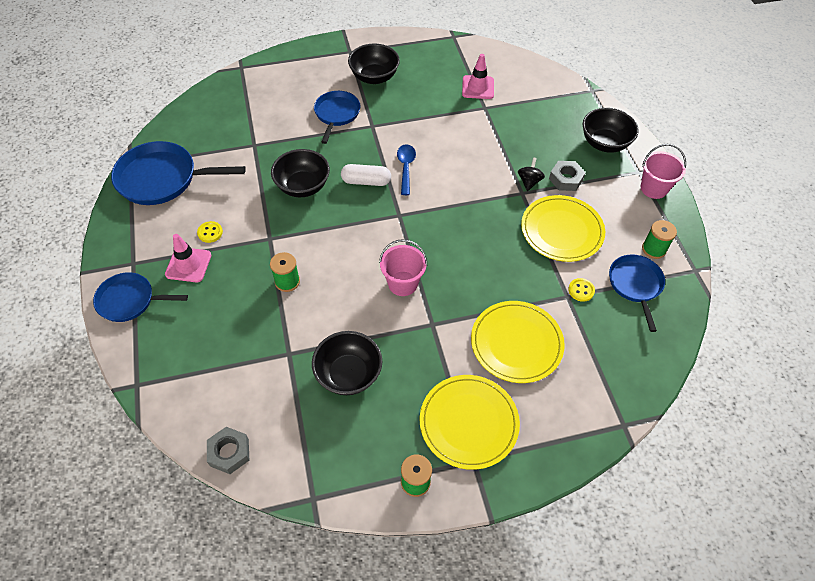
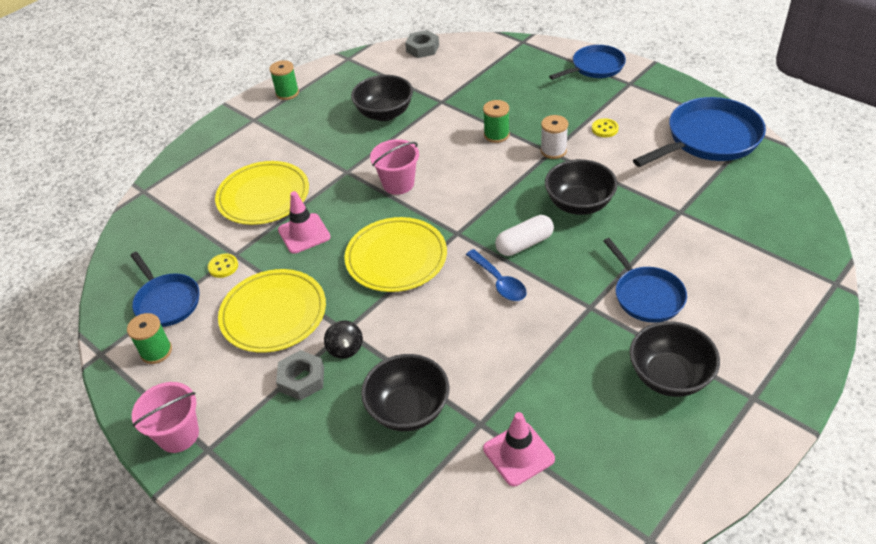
camera: 150 degrees right, 10 degrees down
pink traffic cone [165,234,211,282] -> pink traffic cone moved to [278,191,330,254]
yellow plate [420,375,520,470] -> yellow plate moved to [344,217,447,292]
black bowl [583,108,639,153] -> black bowl moved to [361,354,450,431]
none -> white spool [540,115,568,159]

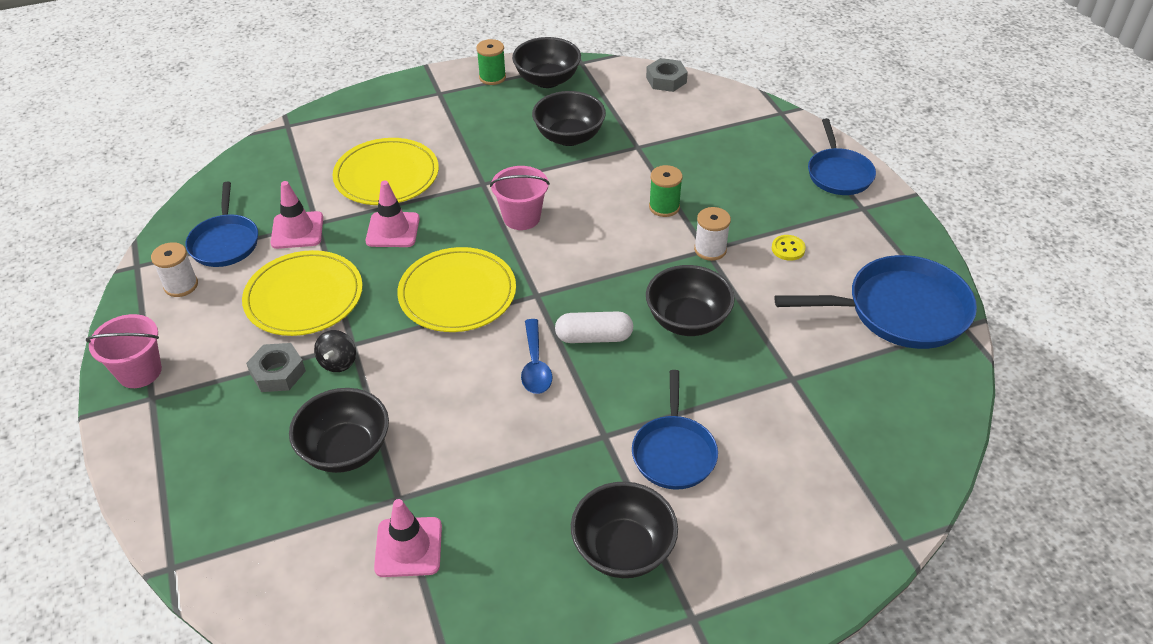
camera: 25 degrees right, 0 degrees up
green spool [127,313,172,364] -> white spool [151,242,198,297]
yellow button [208,253,238,278] -> pink traffic cone [271,181,323,249]
blue pan [549,45,626,80] -> blue pan turned 90 degrees clockwise [808,118,876,195]
none -> black bowl [512,37,581,88]

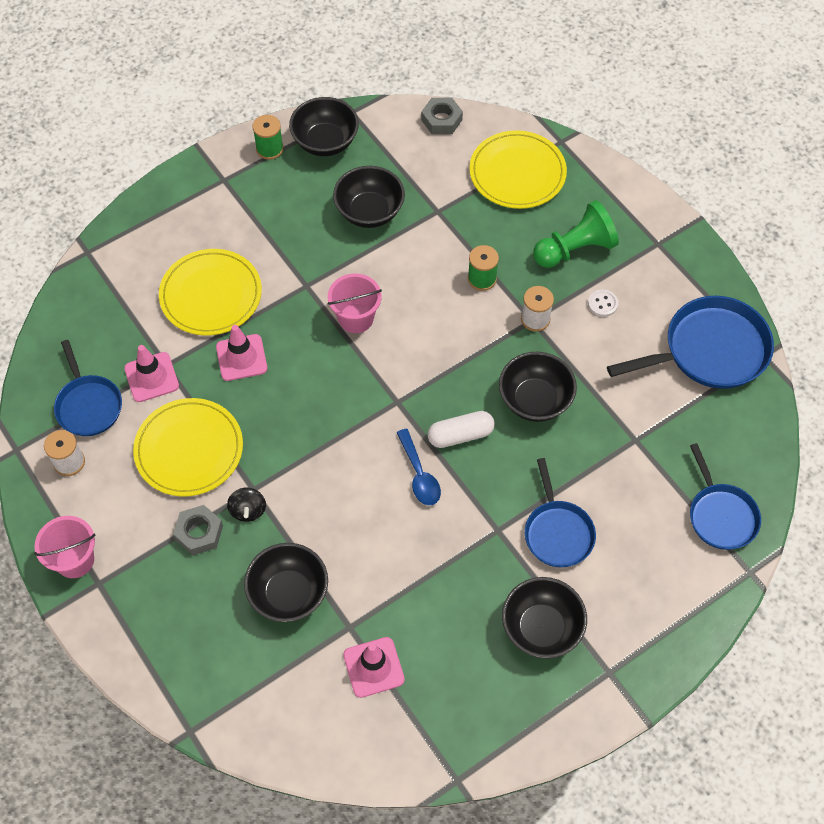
camera: 15 degrees left, 15 degrees up
yellow plate [397,247,516,332] -> yellow plate moved to [469,130,567,209]
yellow button [772,235,806,261] -> white button [588,289,618,317]
blue pan [808,118,876,195] -> blue pan moved to [690,443,761,550]
none -> green pawn [533,200,619,268]

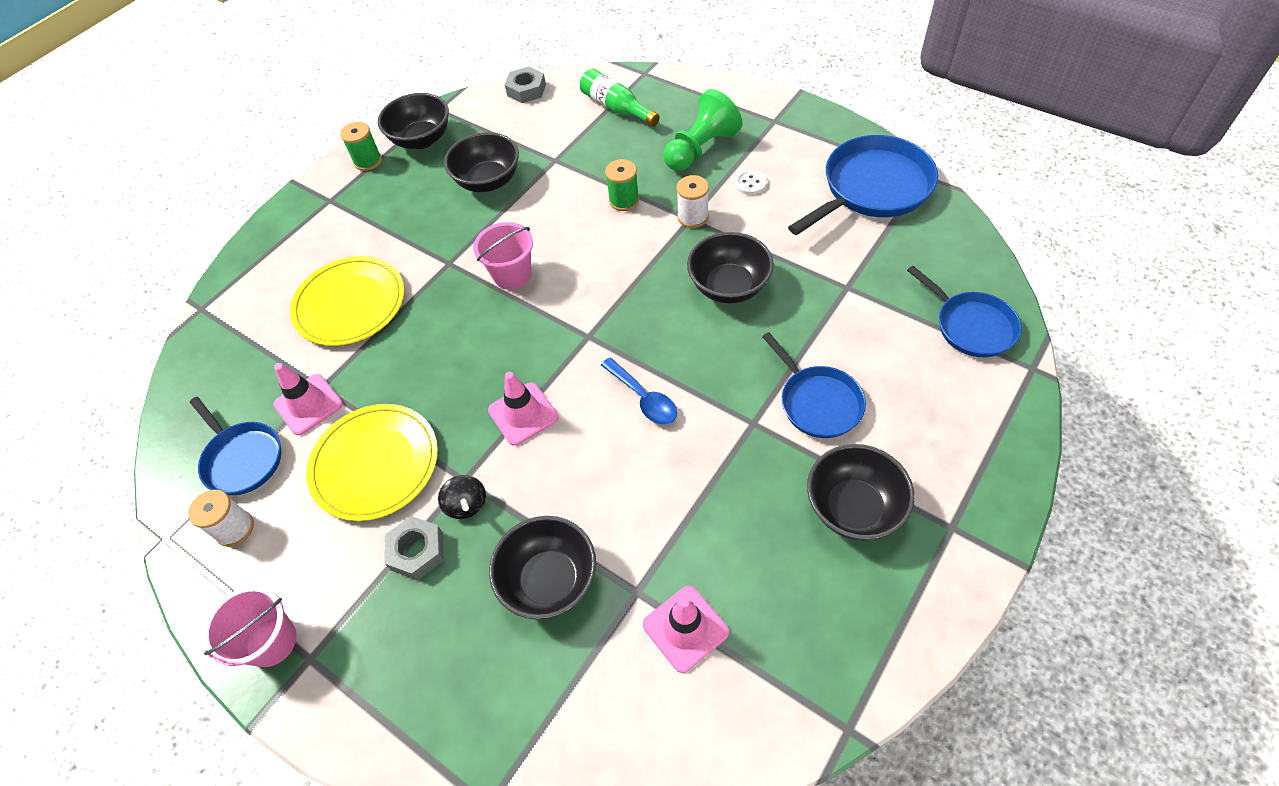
camera: 15 degrees left, 5 degrees down
pink traffic cone [216,325,268,381] -> pink traffic cone moved to [488,372,558,446]
white capsule [427,411,495,448] -> none
yellow plate [469,130,567,209] -> green bottle [580,68,660,127]

